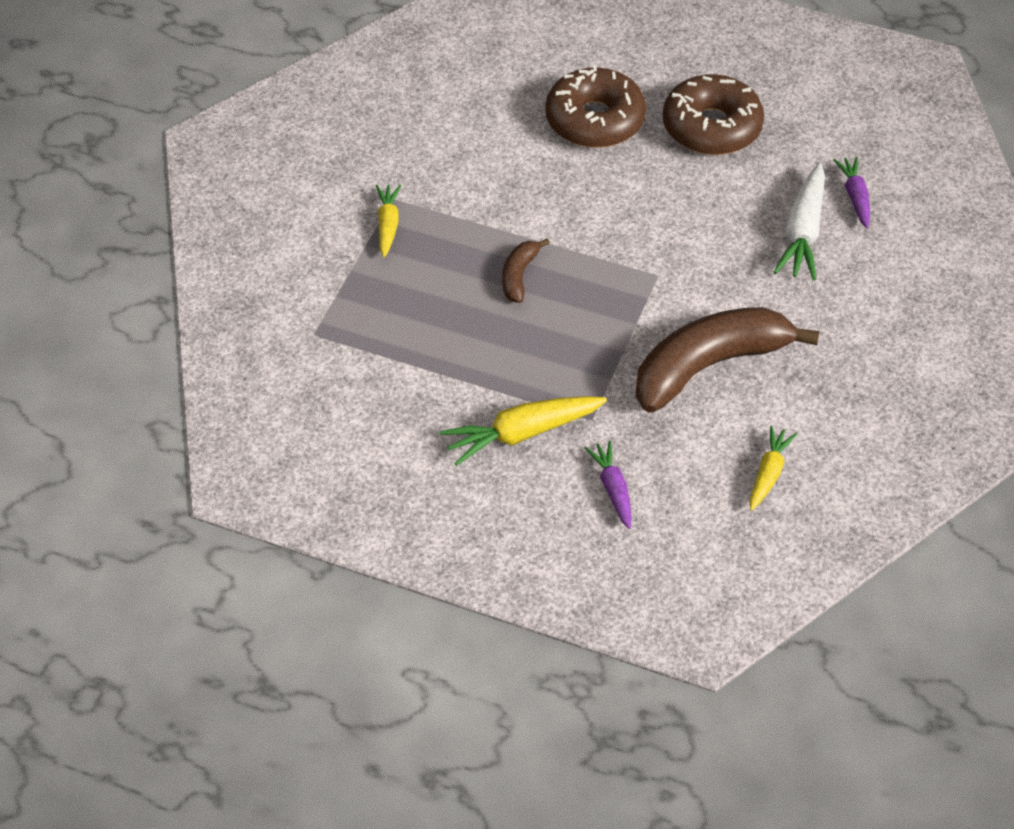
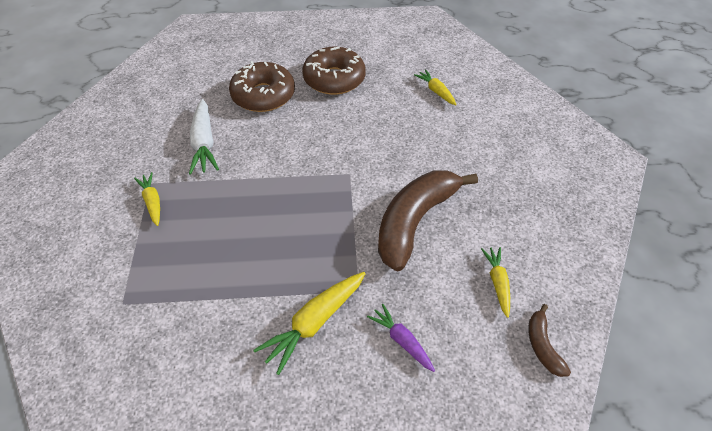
camera: 25 degrees left, 0 degrees up
brown banana [502,238,550,303] -> brown banana moved to [528,304,571,377]
white carrot [774,163,825,281] -> white carrot moved to [189,99,219,175]
purple carrot [833,157,870,228] -> yellow carrot [414,69,457,105]

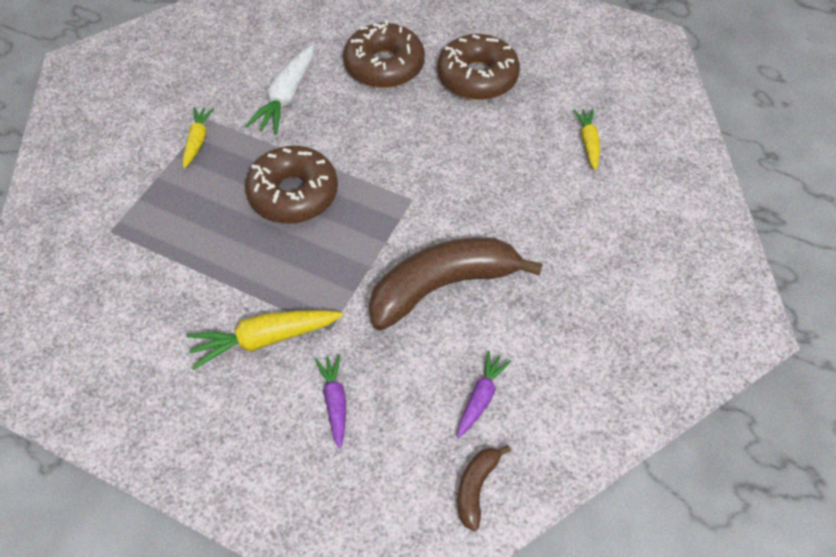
camera: 30 degrees right, 5 degrees up
yellow carrot [481,247,510,318] -> purple carrot [457,351,511,438]
none -> brown donut [245,146,338,224]

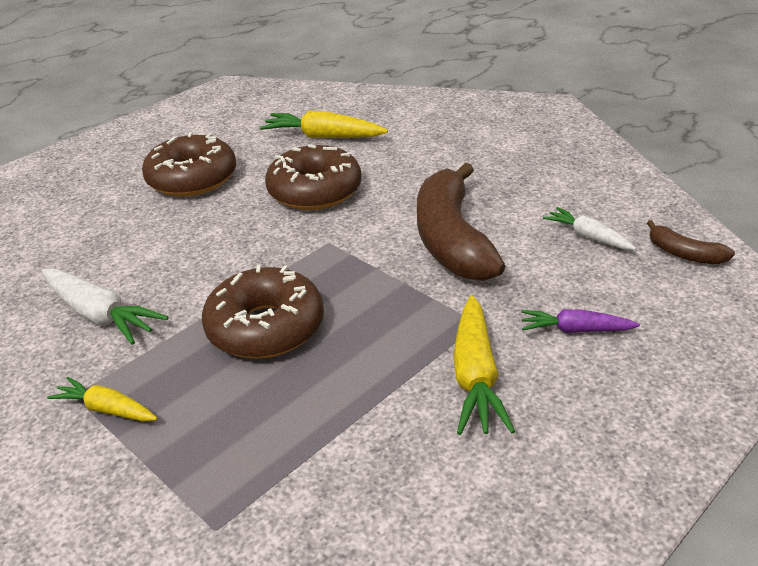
camera: 70 degrees left, 20 degrees down
brown donut [343,20,425,88] -> brown donut moved to [265,144,362,210]
purple carrot [457,351,511,438] -> white carrot [543,207,636,250]
yellow carrot [573,109,600,171] -> yellow carrot [260,110,388,138], size x1.62

